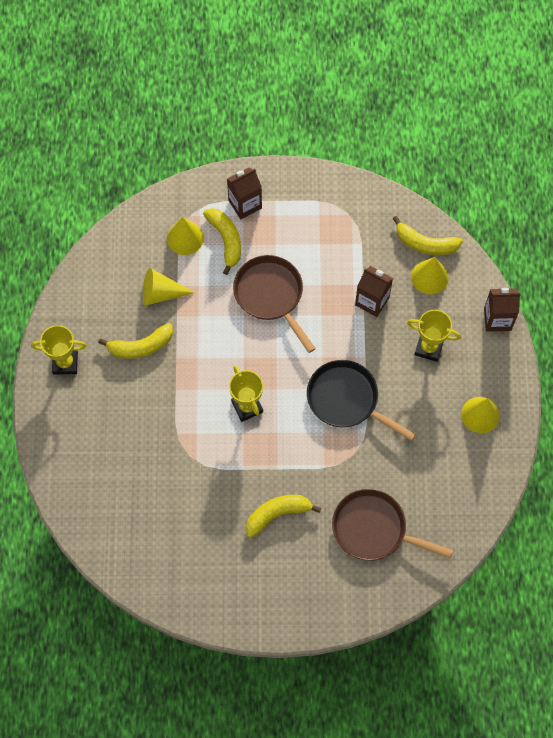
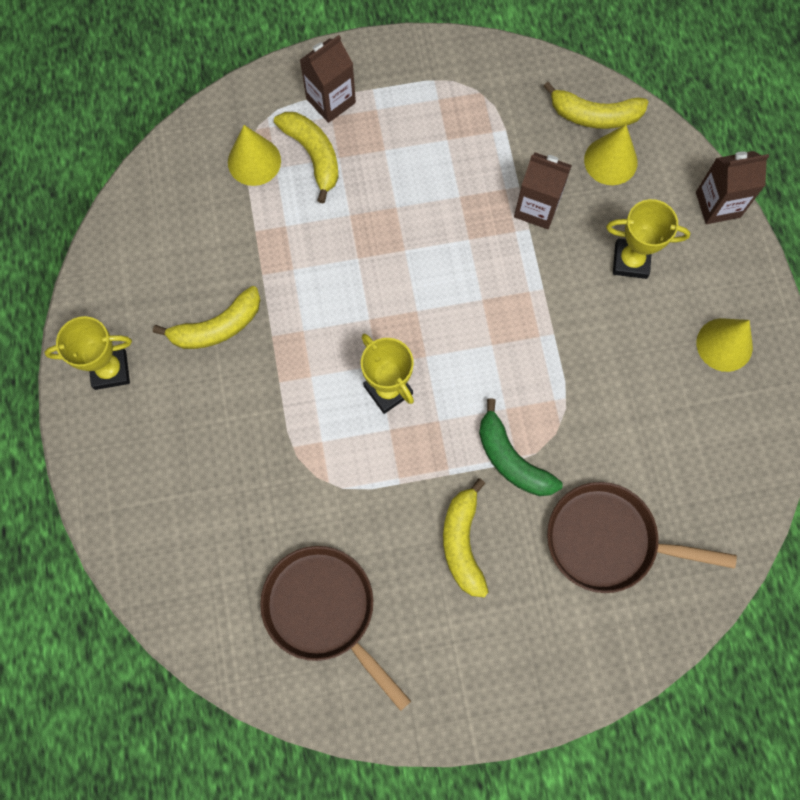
camera: 10 degrees left, 5 degrees up
yellow cone [143,268,195,306] -> none
brown pan [233,255,316,353] -> brown pan moved to [260,546,411,711]
yellow banana [246,495,321,538] -> yellow banana turned 60 degrees counterclockwise [443,478,488,597]
black pan [307,360,416,441] -> none
none -> green banana [479,398,563,496]

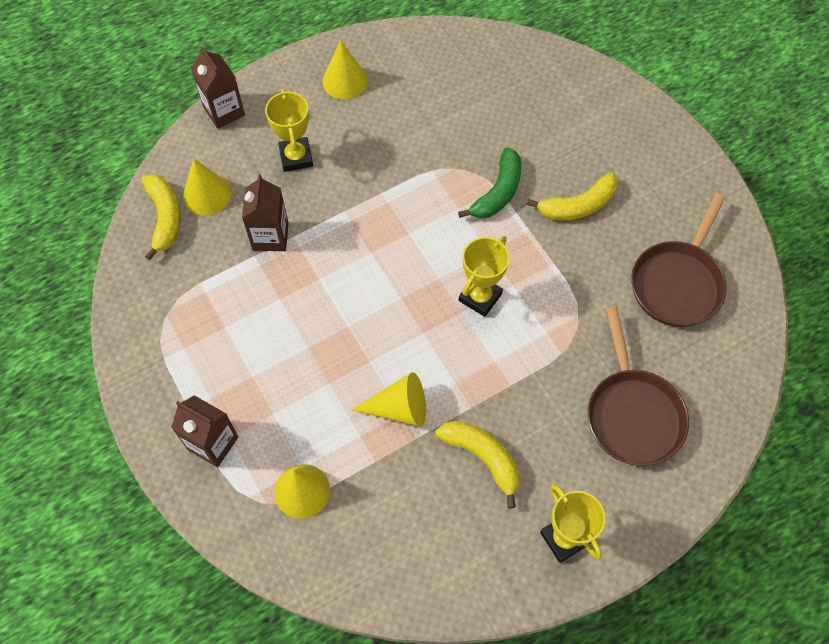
camera: 110 degrees left, 10 degrees down
yellow banana [274,112,339,203] -> none
brown pan [547,482,737,593] -> brown pan moved to [588,307,689,466]
none -> yellow cone [351,372,426,427]

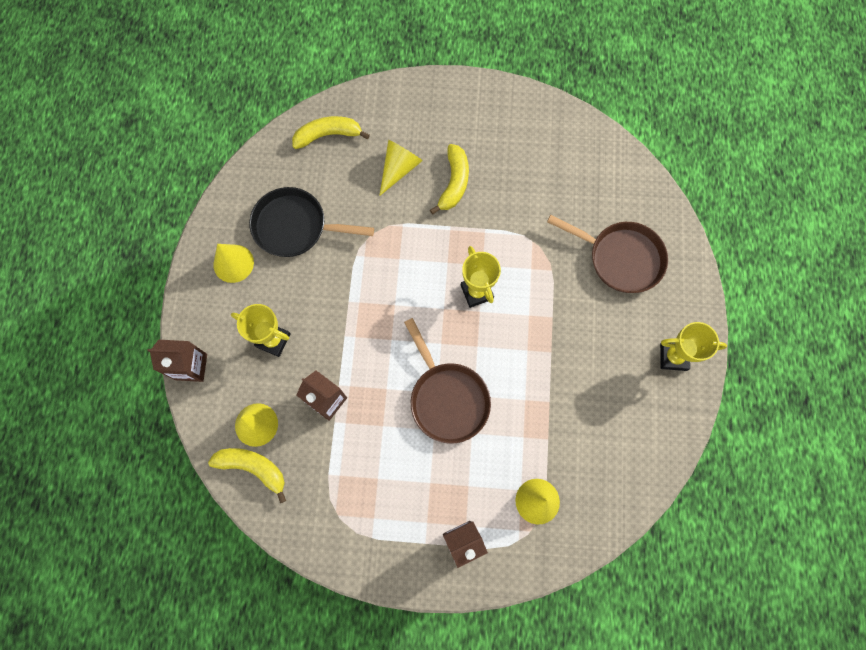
camera: 55 degrees left, 10 degrees up
yellow cone [351,372,426,427] -> yellow cone moved to [380,140,423,196]
yellow banana [435,421,519,509] -> yellow banana moved to [292,116,370,149]
green banana [458,148,522,219] -> none
brown pan [631,193,727,327] -> brown pan moved to [404,318,491,444]
none -> black pan [249,187,374,257]

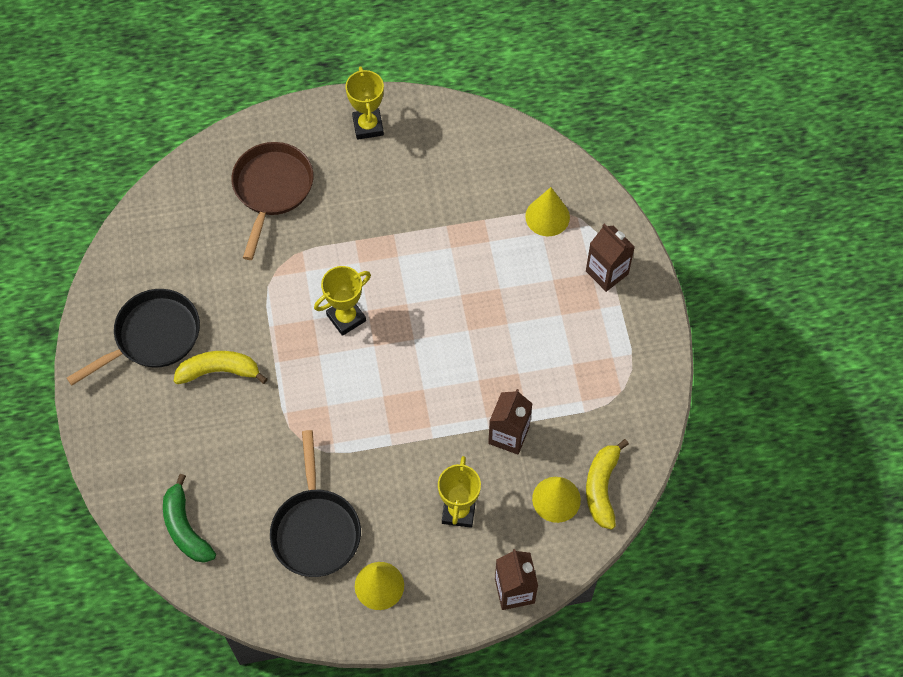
camera: 105 degrees left, 10 degrees down
yellow banana [292,116,370,149] -> green banana [163,474,216,563]
yellow cone [380,140,423,196] -> none
brown pan [404,318,491,444] -> none
none -> black pan [67,289,200,386]

